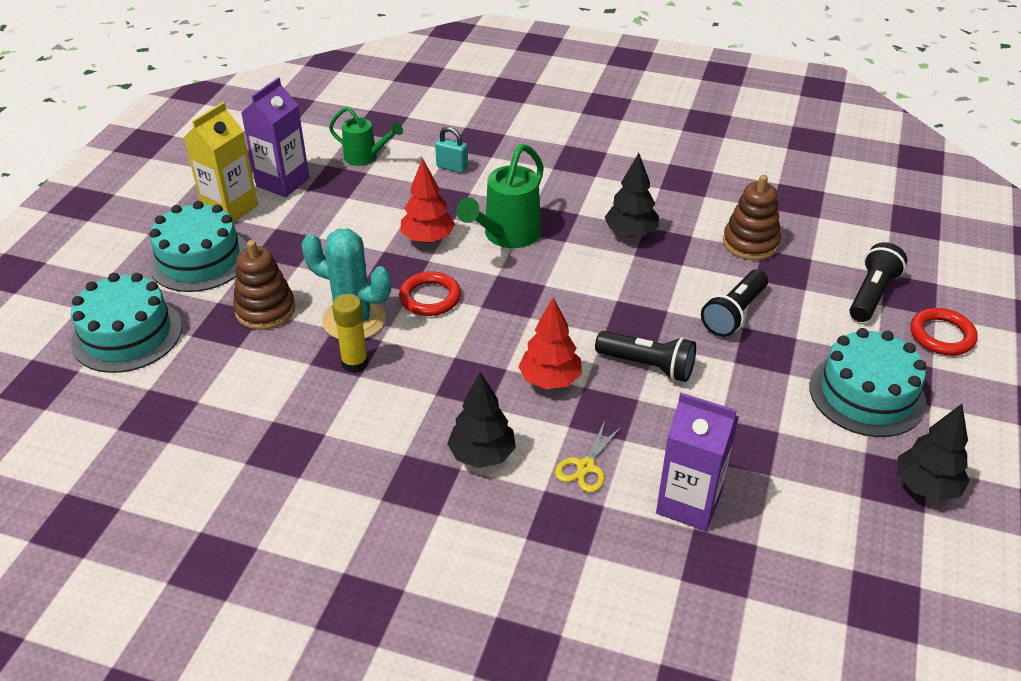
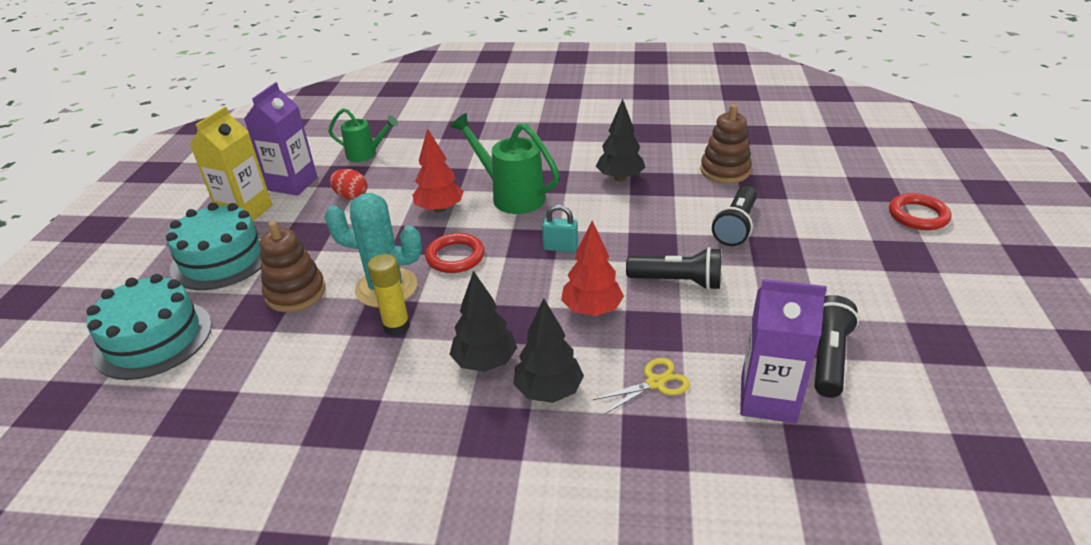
camera: 10 degrees left, 5 degrees down
turquoise padlock [435,127,468,173] -> turquoise padlock moved to [542,204,578,252]
green watering can [457,144,544,248] -> green watering can turned 105 degrees clockwise [450,113,560,214]
yellow scissors [555,421,623,492] -> yellow scissors turned 135 degrees counterclockwise [593,358,690,414]
turquoise cake [809,328,926,437] -> none
black flashlight [849,242,907,322] -> black flashlight moved to [814,295,859,398]
black tree [897,404,970,501] -> black tree moved to [449,271,517,372]
none -> red egg [330,169,367,200]

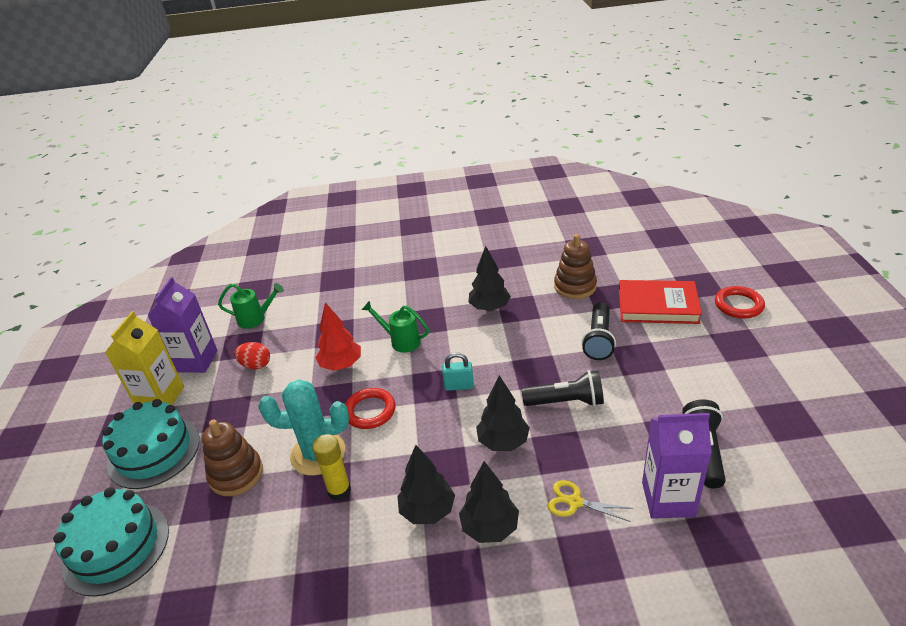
camera: 10 degrees left, 0 degrees up
green watering can [450,113,560,214] -> green watering can [362,301,429,353], size x0.64
red tree [561,220,624,316] -> black tree [476,375,530,451]
yellow scissors [593,358,690,414] -> yellow scissors turned 120 degrees counterclockwise [547,480,633,522]
none -> red book [619,280,702,324]

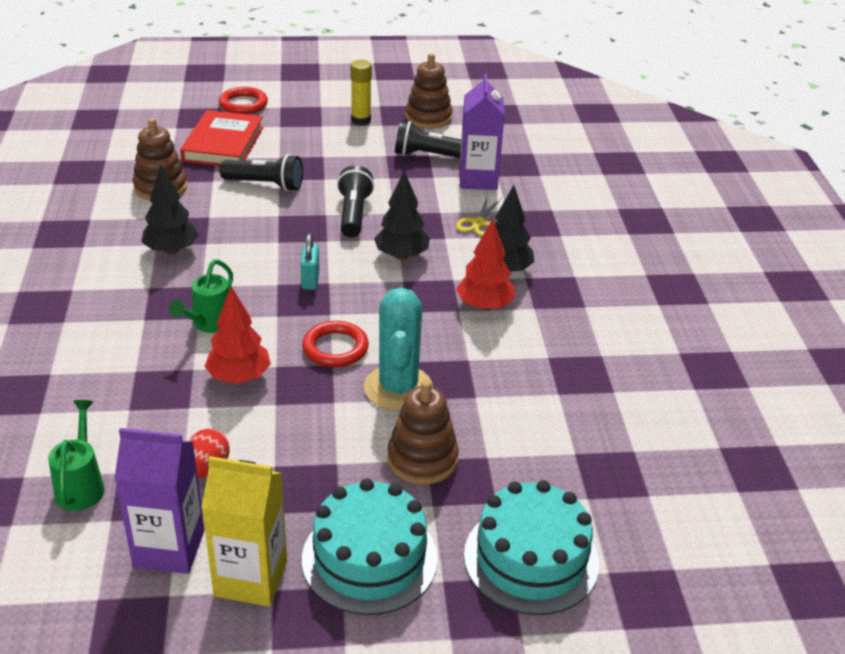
camera: 95 degrees left, 0 degrees up
yellow glue stick [312,434,351,501] -> yellow glue stick moved to [350,60,372,126]
black tree [397,445,455,524] -> red tree [456,219,515,311]
none -> brown stacking toy [405,53,453,129]

